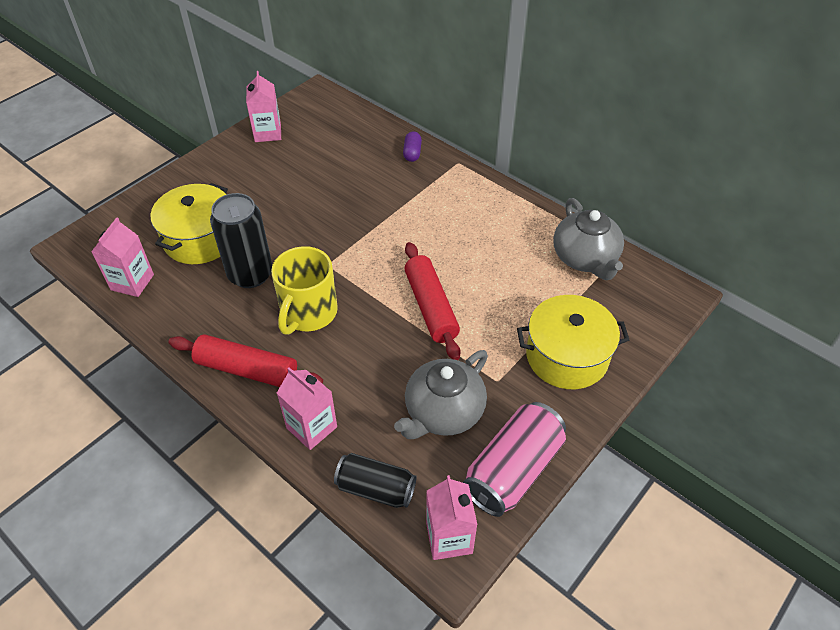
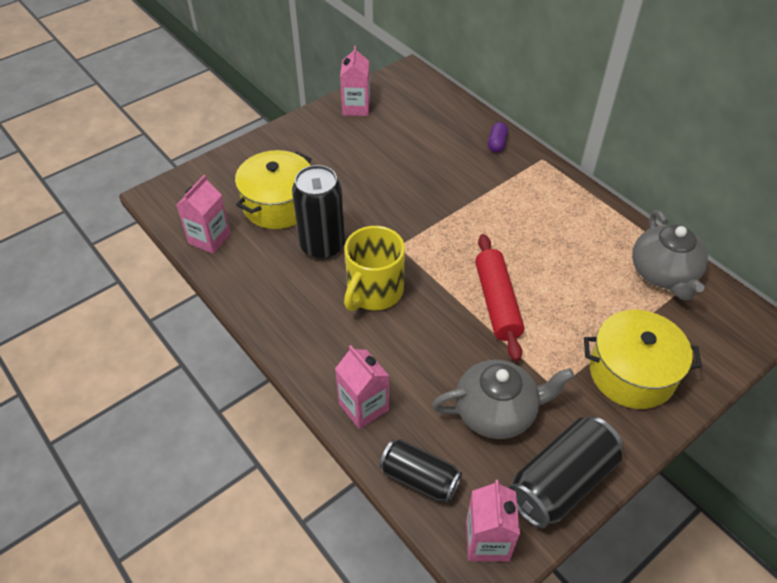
camera: 10 degrees right, 0 degrees up
red rolling pin [168,335,323,387] -> none
grey teapot [394,350,488,439] -> grey teapot turned 150 degrees counterclockwise [432,360,574,439]
pink can [463,402,566,517] -> black can [509,417,623,529]

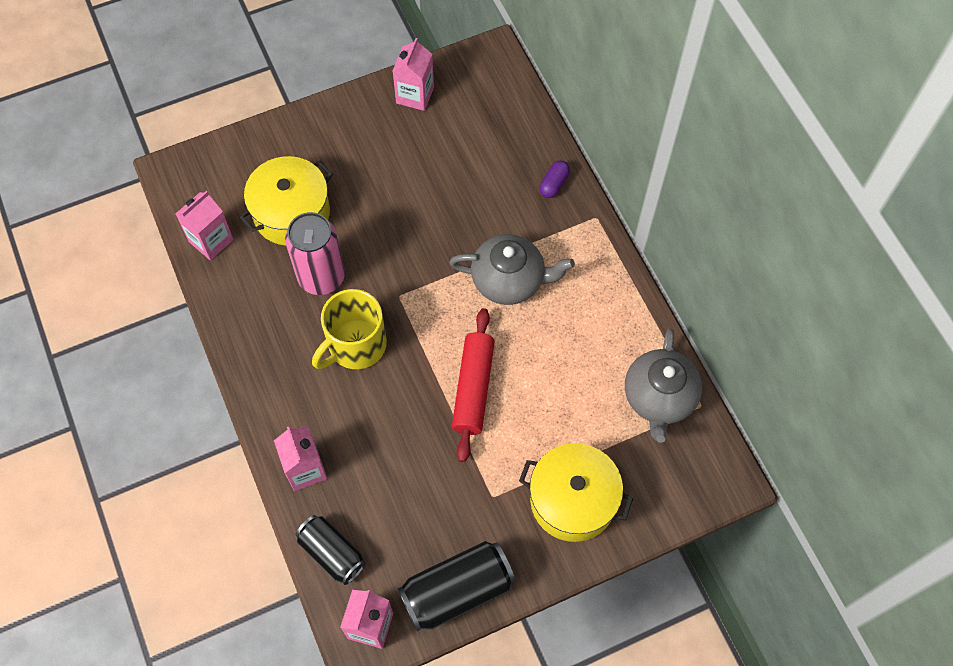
camera: 15 degrees right, 15 degrees up
black can [292,165,345,259] -> pink can [285,212,345,295]
grey teapot [432,360,574,439] -> grey teapot moved to [449,234,575,305]

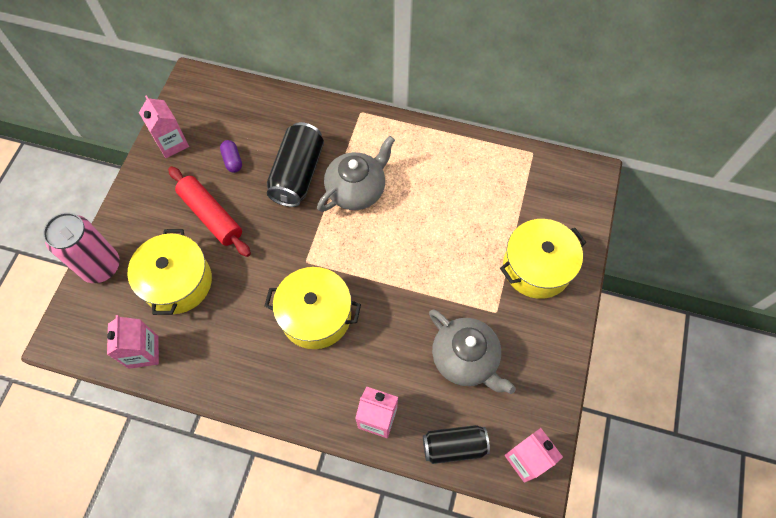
camera: 50 degrees left, 0 degrees up
pink can [285,212,345,295] -> pink can moved to [43,212,120,283]
yellow mug [312,289,387,369] -> yellow pot [264,267,361,349]
black can [398,541,515,631] -> black can moved to [267,122,324,207]
red rolling pin [452,308,495,462] -> red rolling pin moved to [168,166,251,257]
purple capsule [539,161,570,198] -> purple capsule moved to [220,140,242,173]
grey teapot [625,328,702,443] -> grey teapot moved to [429,309,516,394]

